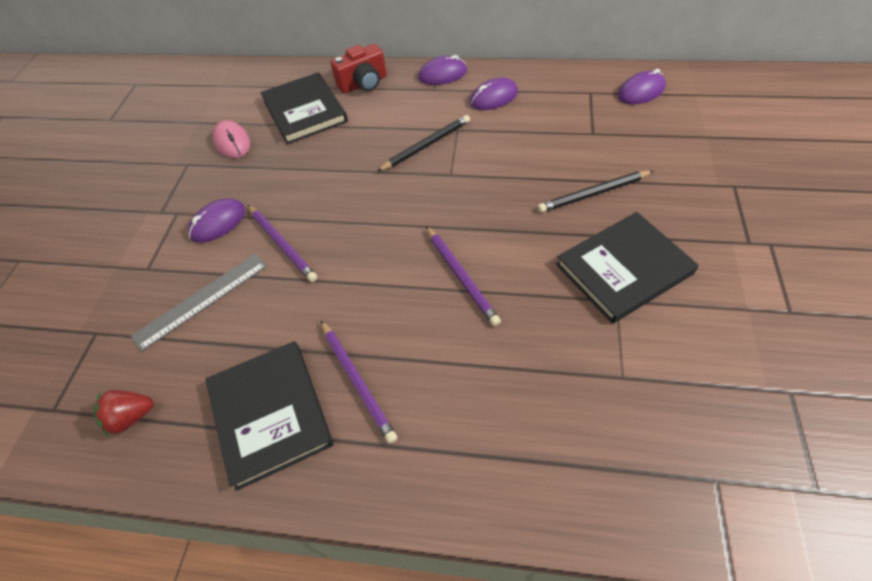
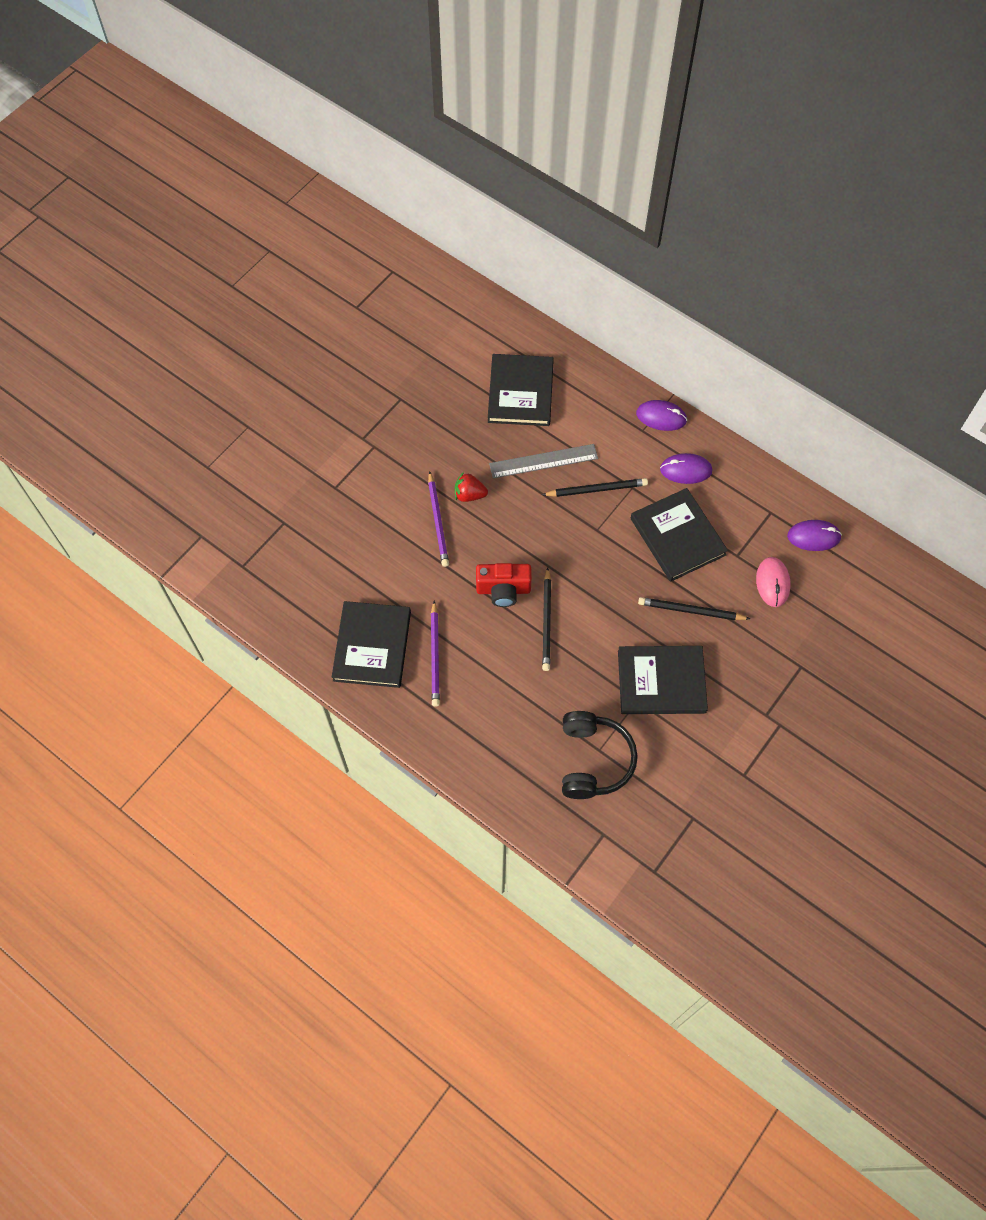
camera: 25 degrees right, 10 degrees up
red strawberry [94,390,153,437] -> red strawberry moved to [455,472,488,502]
grey ruler [131,253,267,352] -> grey ruler moved to [489,444,598,478]
purple mouse [188,199,245,243] -> none
pink mouse [213,120,250,158] -> pink mouse moved to [756,557,791,607]
red camera [330,44,387,94] -> red camera moved to [476,563,532,607]
purple pencil [426,226,501,326] -> black pencil [542,568,551,671]
none -> black headphones [562,711,638,799]
none -> black book [631,488,728,582]

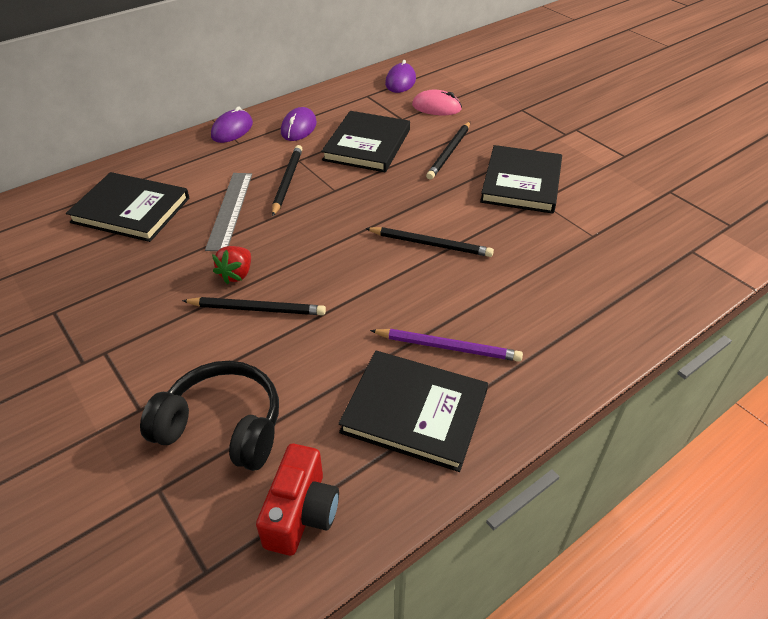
camera: 75 degrees left, 20 degrees down
purple pencil [428,471,449,567] -> black pencil [182,297,326,315]
red camera [476,563,532,607] -> red camera moved to [256,444,339,556]
black headphones [562,711,638,799] -> black headphones moved to [140,361,279,471]
black book [631,488,728,582] -> black book turned 60 degrees counterclockwise [321,111,410,172]

